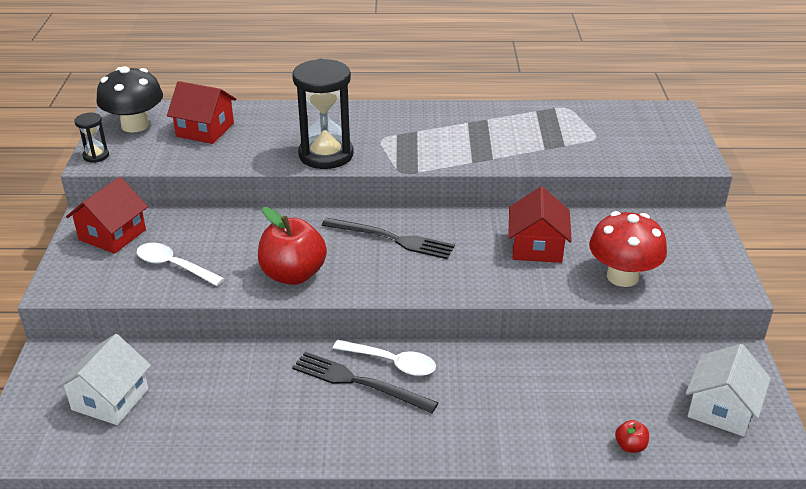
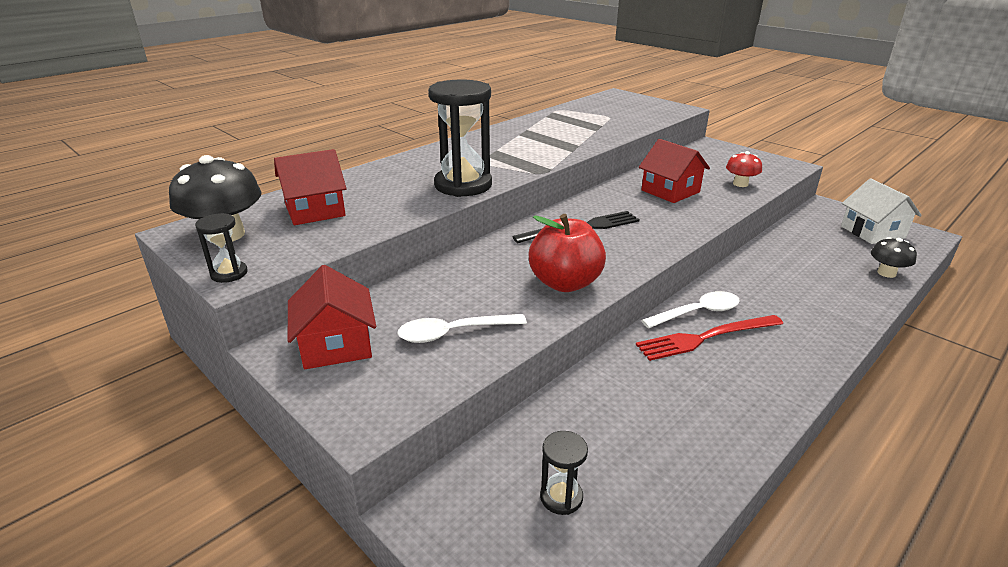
camera: 45 degrees left, 5 degrees down
white house [56,334,151,425] -> black hourglass [540,431,588,515]
black fork [292,352,439,413] -> red fork [636,315,783,361]
red mushroom [589,211,667,287] -> red mushroom [726,151,762,187], size x0.56
red apple [615,420,649,453] -> black mushroom [871,237,917,278]

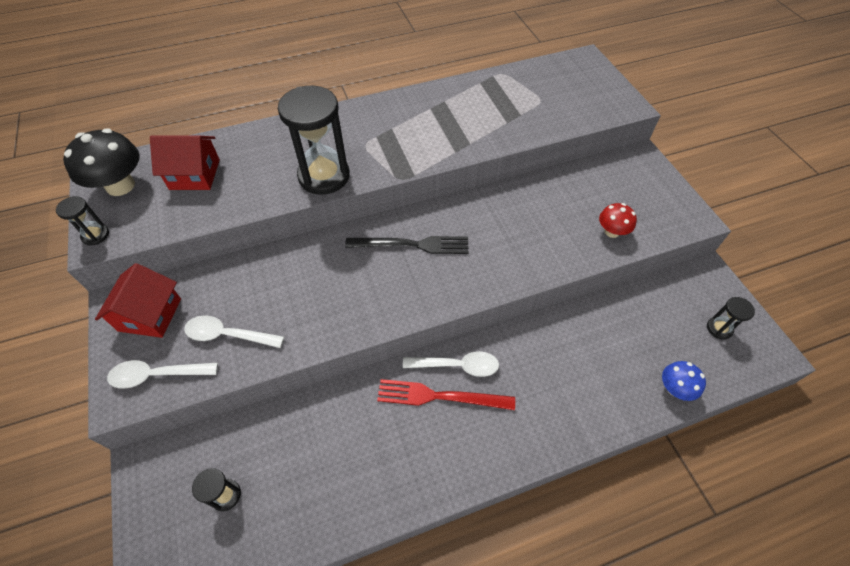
camera: 25 degrees right, 25 degrees up
red apple [528,214,606,292] -> none
red house [639,139,710,203] -> none
white house [841,178,922,244] -> black hourglass [707,297,755,339]
black mushroom [871,237,917,278] -> blue mushroom [662,361,706,401]
none -> white spoon [107,360,218,389]

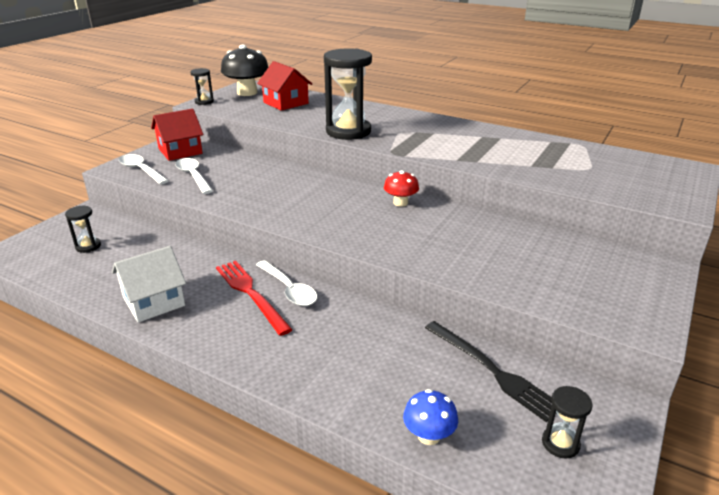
camera: 50 degrees right, 25 degrees down
black fork [345,236,469,254] -> black fork moved to [425,321,557,422]
red mushroom [599,203,637,238] -> red mushroom moved to [384,171,419,207]
none -> white house [112,246,186,323]

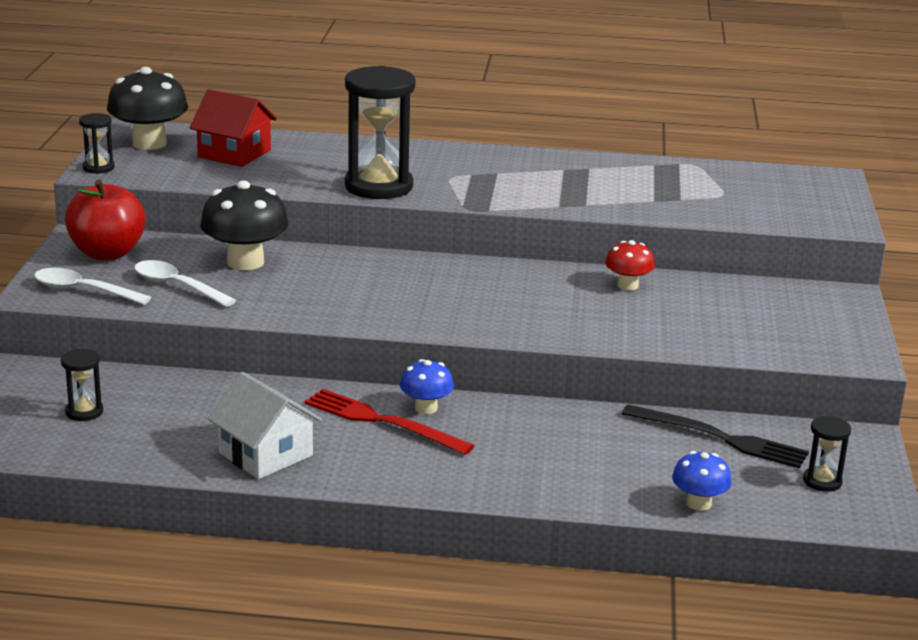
camera: 25 degrees left, 5 degrees down
white house [112,246,186,323] -> white house turned 75 degrees counterclockwise [208,372,322,479]
red house [151,109,204,161] -> red apple [65,179,146,260]
white spoon [256,260,317,306] -> blue mushroom [400,359,454,414]
red mushroom [384,171,419,207] -> red mushroom moved to [605,240,655,290]
none -> black mushroom [200,180,289,270]

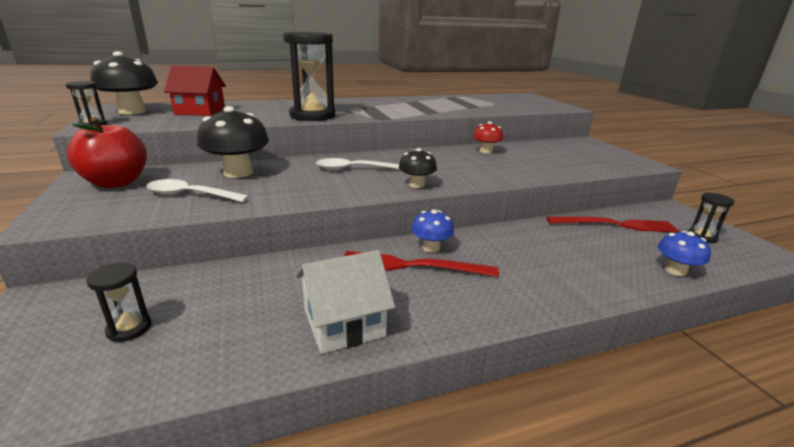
camera: 25 degrees left, 0 degrees up
white spoon [34,268,151,305] -> white spoon moved to [316,158,399,170]
white house [208,372,322,479] -> white house turned 45 degrees counterclockwise [296,250,395,354]
black fork [622,404,809,469] -> red fork [546,216,679,232]
none -> black mushroom [399,148,437,188]

